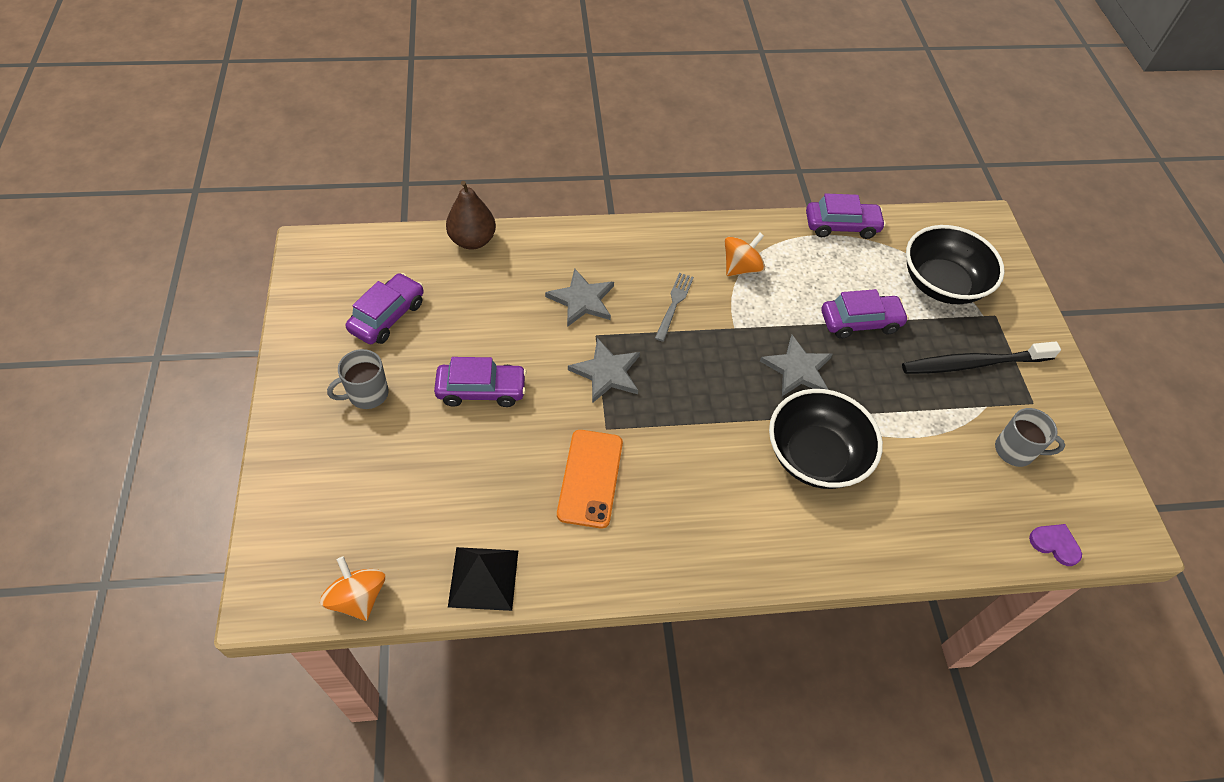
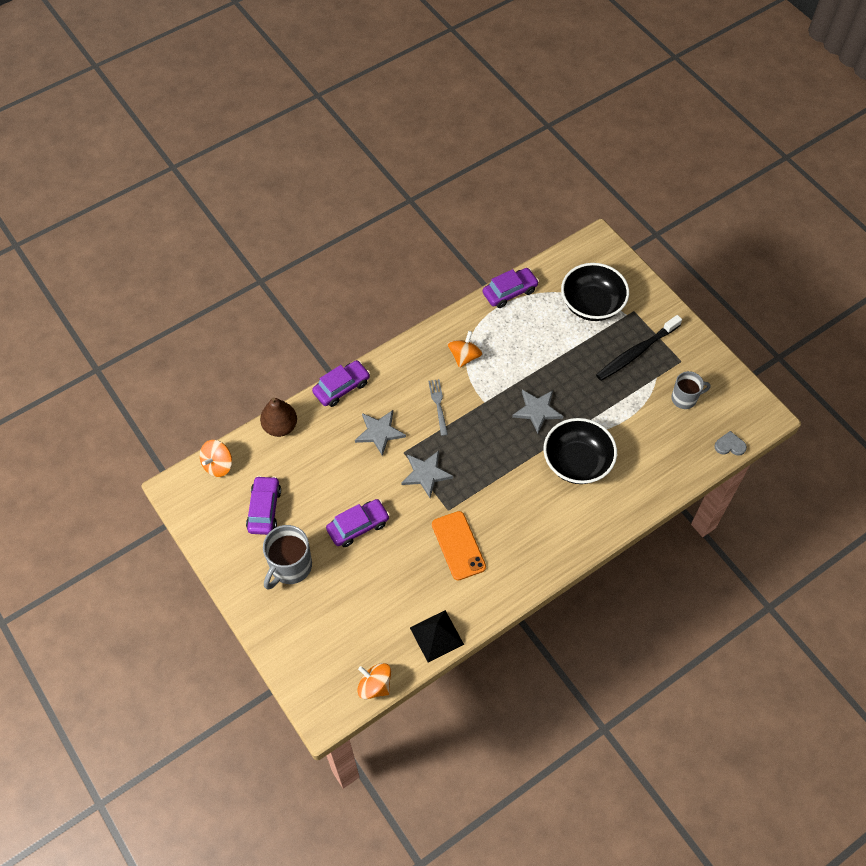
camera: 25 degrees left, 5 degrees up
grey mug [327,349,389,409] -> grey mug [263,525,312,590], size x1.51
purple car [822,289,909,339] -> purple car moved to [312,360,370,407]
purple heart [1029,524,1082,566] -> grey heart [714,431,747,456]
none -> orange spinning top [200,440,232,477]

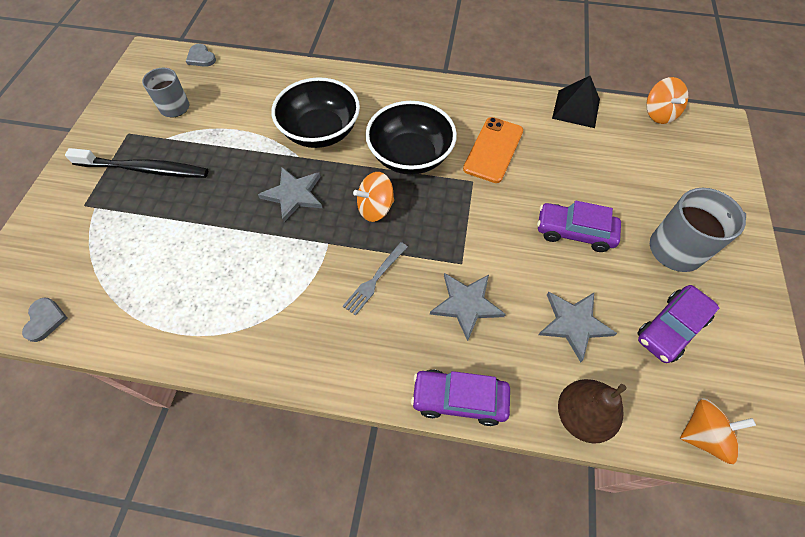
camera: 135 degrees left, 0 degrees up
grey star [401,451,453,498] -> grey star moved to [538,292,617,362]
orange spinning top [448,331,483,368] -> orange spinning top moved to [353,172,394,222]
purple car [483,268,539,308] -> none
black bowl [561,263,629,321] -> black bowl moved to [365,101,457,175]
none -> grey heart [22,297,67,342]

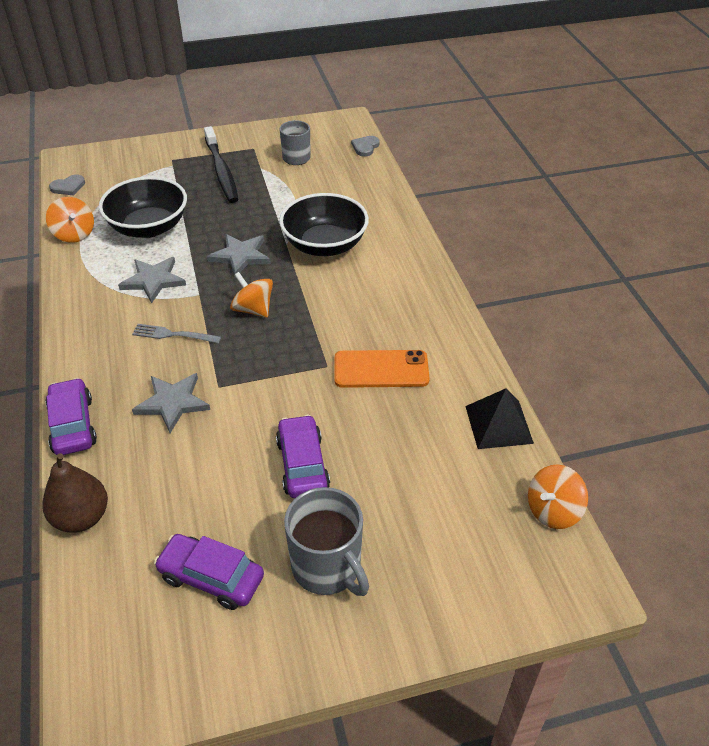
camera: 65 degrees right, 15 degrees down
black bowl [365,101,457,175] -> black bowl moved to [99,176,187,238]
grey star [538,292,617,362] -> grey star moved to [118,257,186,303]
orange spinning top [680,398,756,465] -> orange spinning top moved to [46,197,94,243]

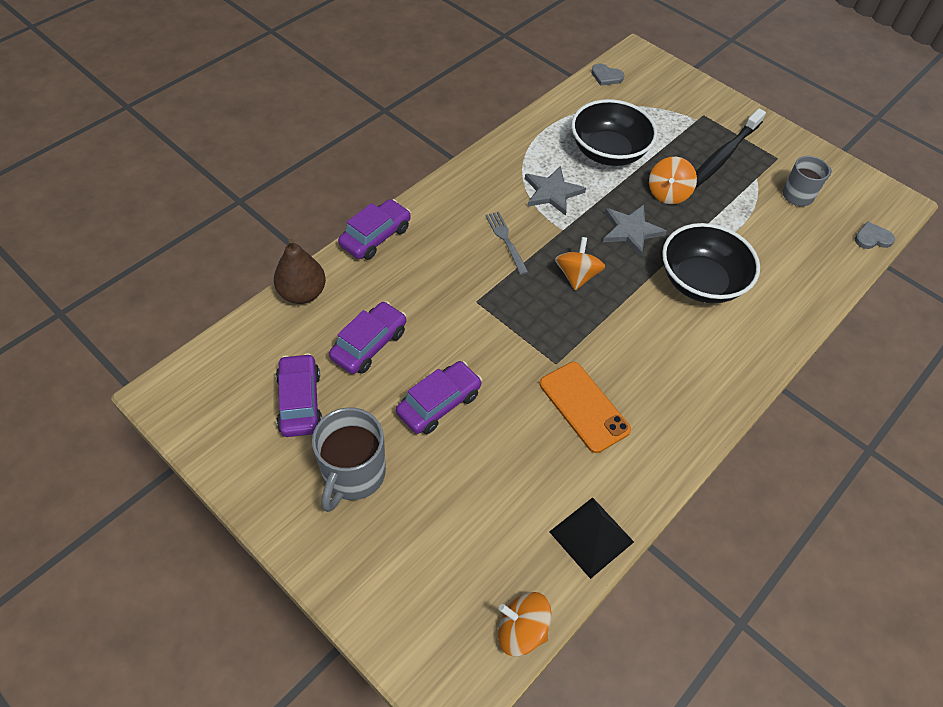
camera: 55 degrees right, 10 degrees up
orange spinning top [46,197,94,243] -> orange spinning top moved to [649,157,697,204]
grey star [132,373,210,433] -> none
none -> purple car [329,301,407,374]

